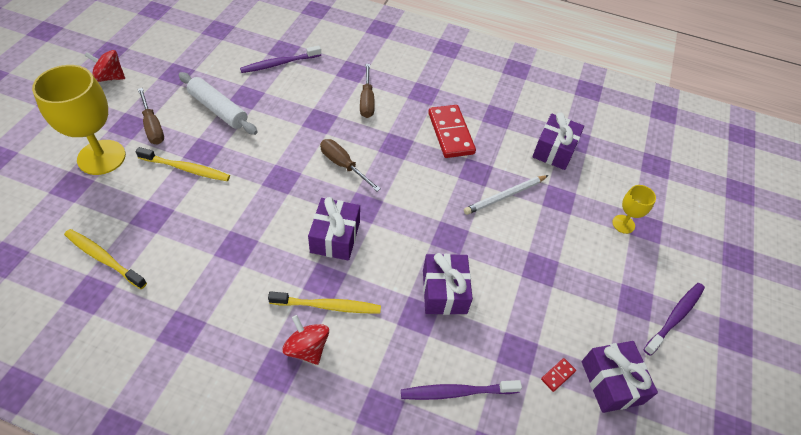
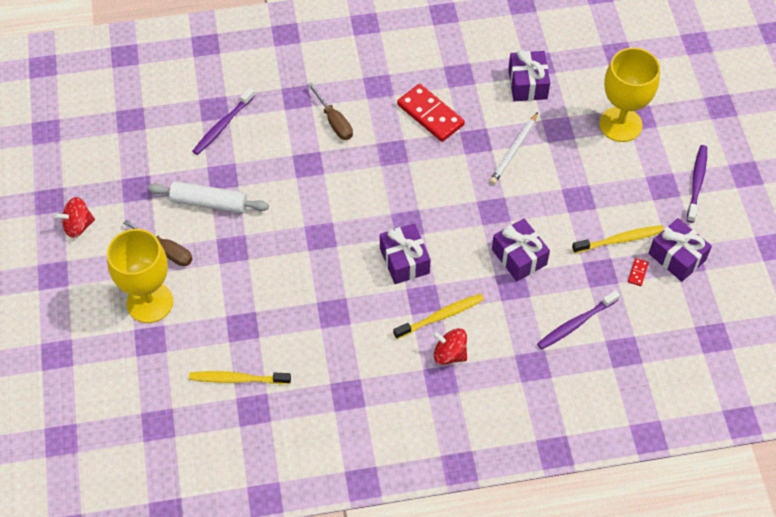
camera: 25 degrees left, 5 degrees up
yellow toothbrush [135,147,230,181] -> yellow toothbrush moved to [572,225,664,253]
brown screwdriver [320,139,381,191] -> none
yellow goblet [612,185,656,234] -> yellow goblet [599,48,660,142], size x2.03

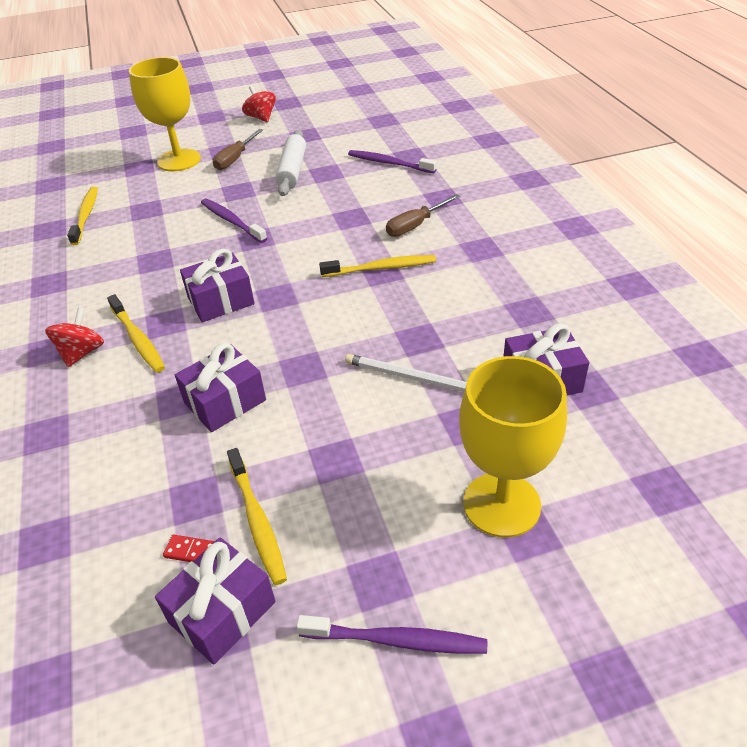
camera: 85 degrees right, 15 degrees down
red domino [397,84,465,142] -> none
purple toothbrush [537,290,620,350] -> purple toothbrush moved to [201,199,267,243]
none -> yellow toothbrush [319,255,436,277]

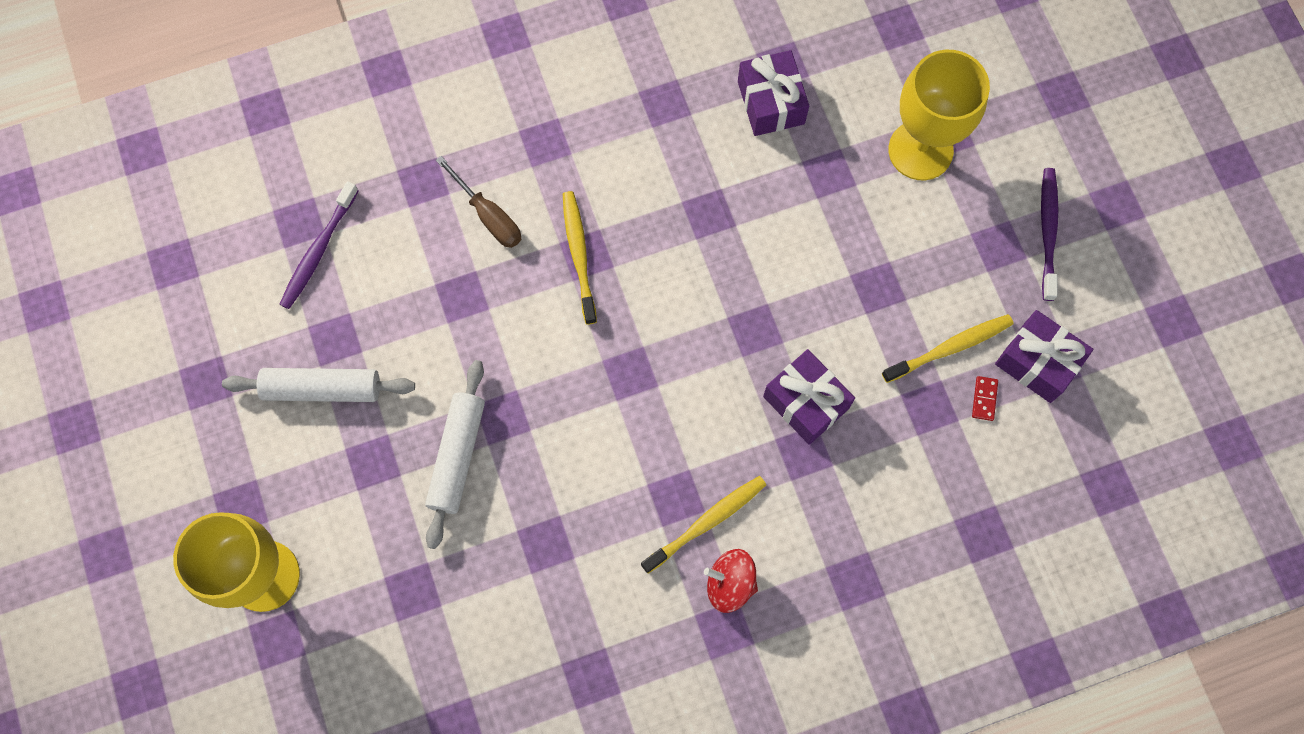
camera: 95 degrees left, 30 degrees up
yellow toothbrush [67,187,98,245] -> none
purple gift [180,249,255,322] -> none
purple toothbrush [201,199,267,243] -> white rolling pin [425,360,485,549]
brown screwdriver [213,129,263,170] -> none
red spinning top [242,85,276,122] -> none
white pencil [345,354,467,392] -> none

